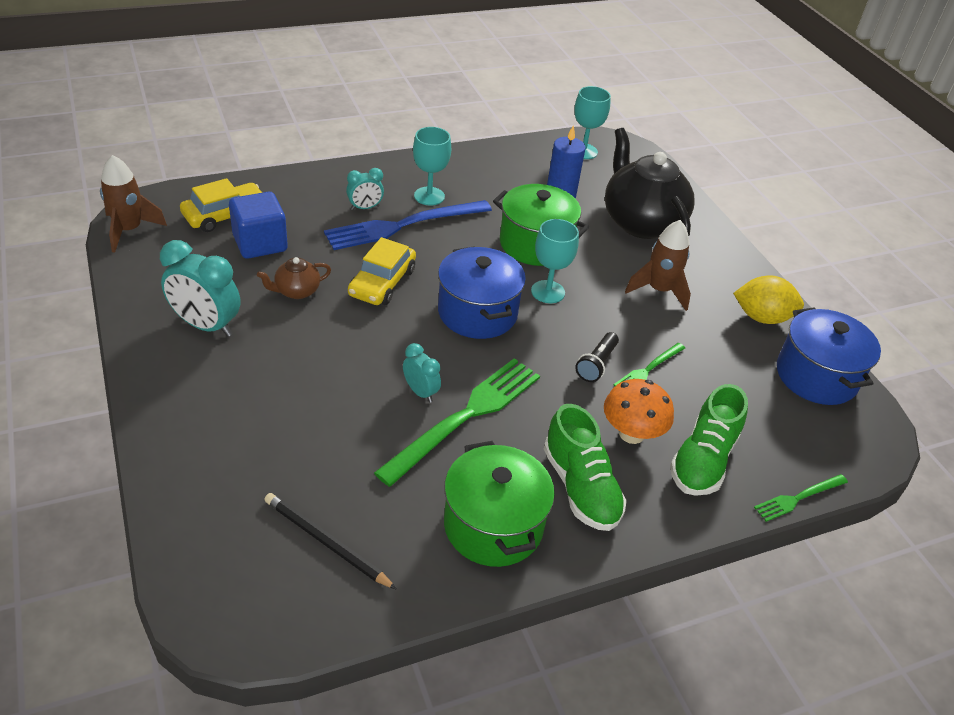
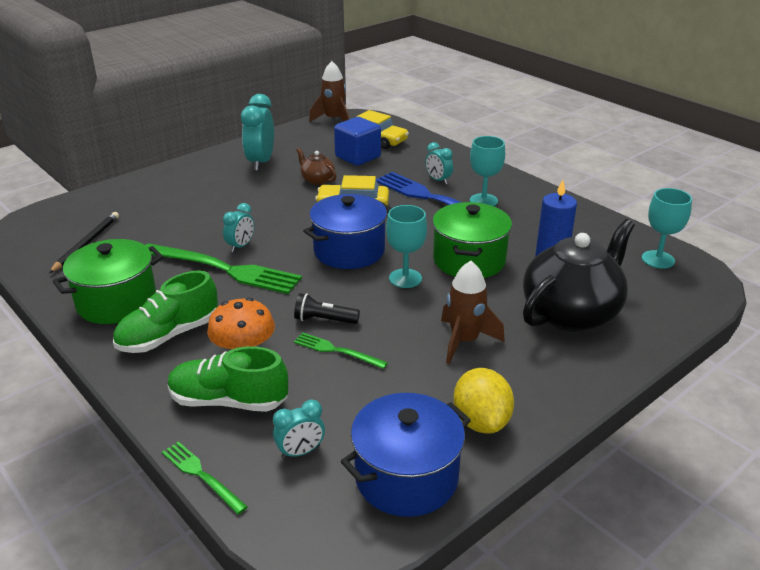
camera: 75 degrees right, 10 degrees down
none -> turquoise clock [273,400,325,459]

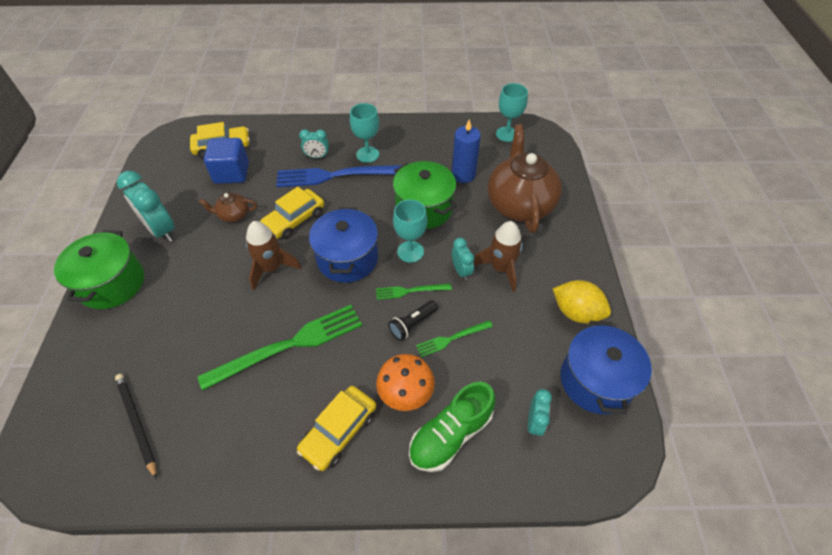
camera: 50 degrees left, 20 degrees up
green pot [53,239,163,324] -> green pot moved to [54,230,144,309]
green shoe [113,270,218,353] -> yellow car [297,386,377,471]
green fork [162,441,248,515] -> green fork moved to [376,284,452,300]
turquoise clock [223,203,254,252] -> turquoise clock moved to [452,238,474,280]
brown rocket [309,61,350,122] -> brown rocket moved to [246,221,301,290]
black teapot [523,219,635,332] -> brown teapot [488,124,562,233]

